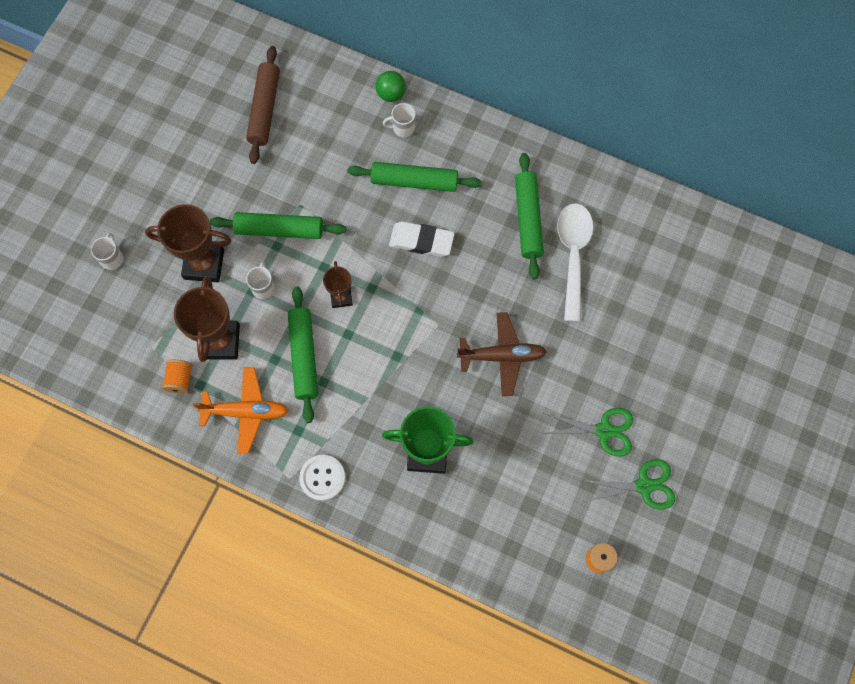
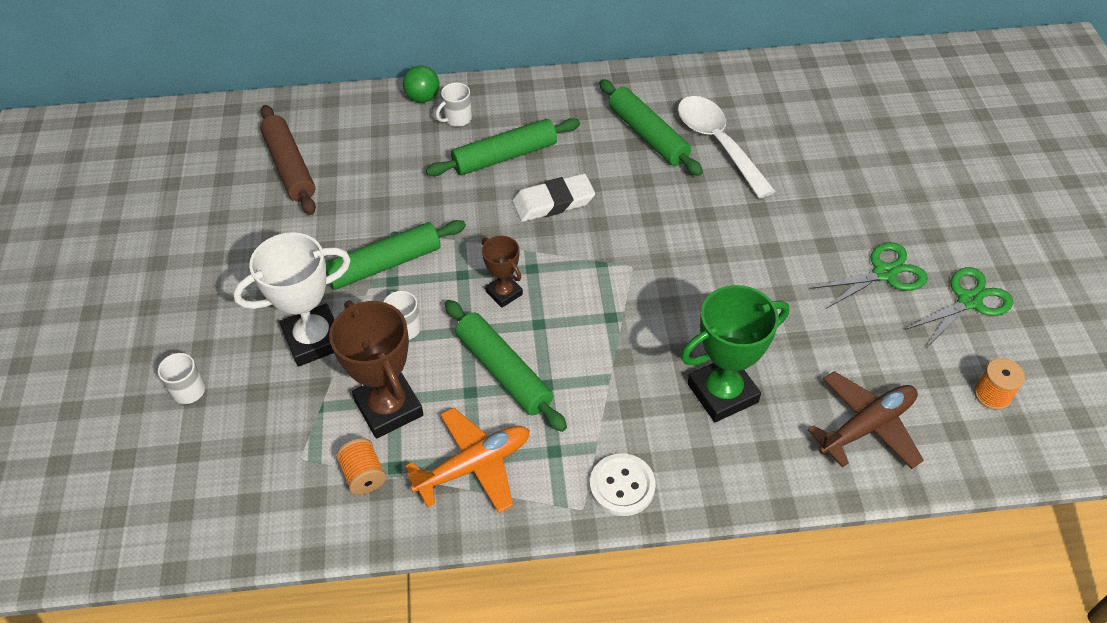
camera: 30 degrees left, 20 degrees down
brown trophy [145,204,231,282] -> white trophy [233,232,351,367]
brown plane [457,312,547,396] -> brown plane moved to [807,371,924,469]

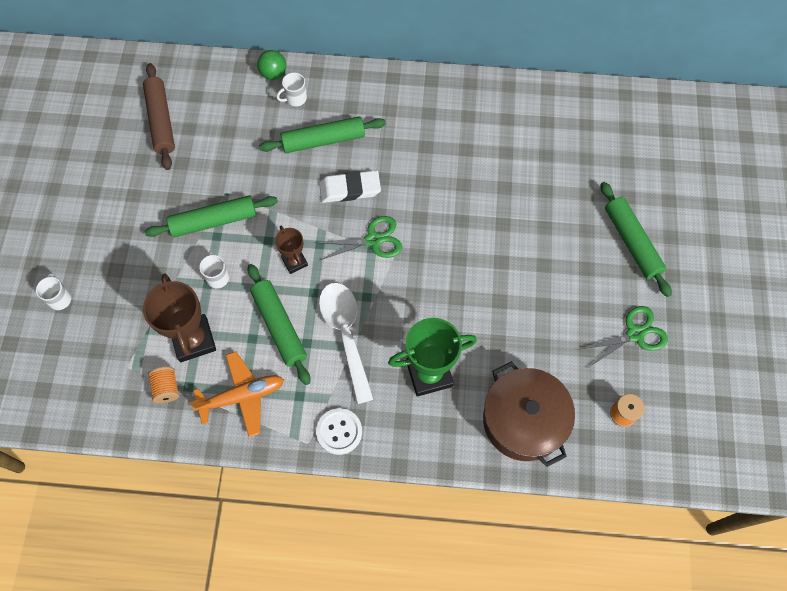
camera: 10 degrees right, 15 degrees up
white trophy [233,232,351,367] -> none
green rolling pin [599,79,703,176] -> green rolling pin moved to [601,182,672,297]
white spoon [678,96,775,199] -> white spoon moved to [319,283,374,404]
brown plane [807,371,924,469] -> brown pot [483,361,575,467]
green scissors [811,242,928,309] -> green scissors moved to [315,216,402,261]

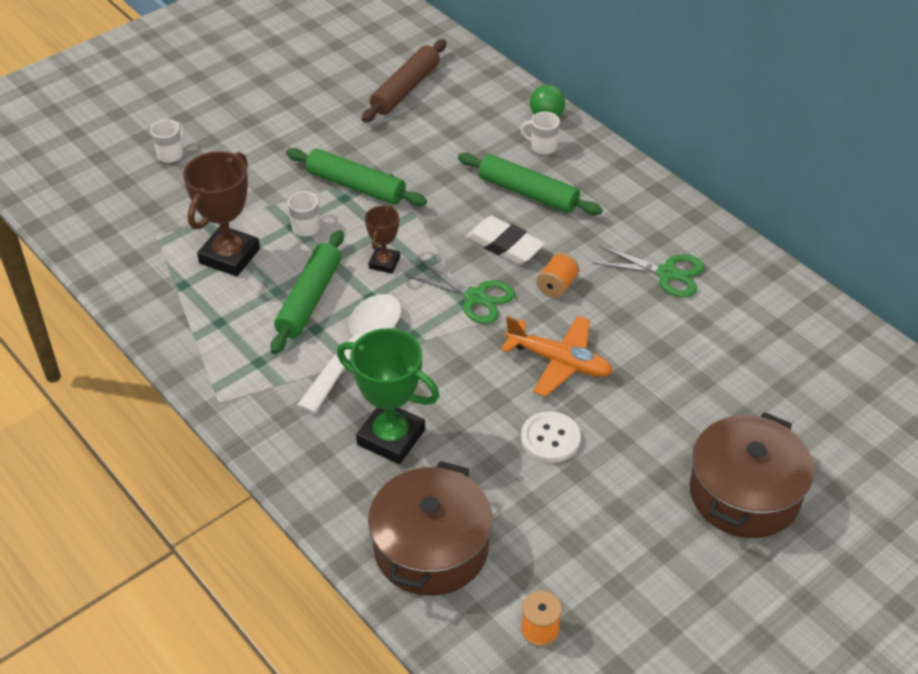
camera: 45 degrees right, 20 degrees down
orange spool [148,367,179,403] -> orange spool moved to [536,253,580,298]
orange plane [189,352,284,437] -> orange plane moved to [501,316,613,397]
white button [316,408,362,455] -> white button moved to [521,411,581,463]
green scissors [578,306,668,368] -> green scissors moved to [592,245,704,297]
green rolling pin [601,182,672,297] -> brown pot [689,412,814,538]

